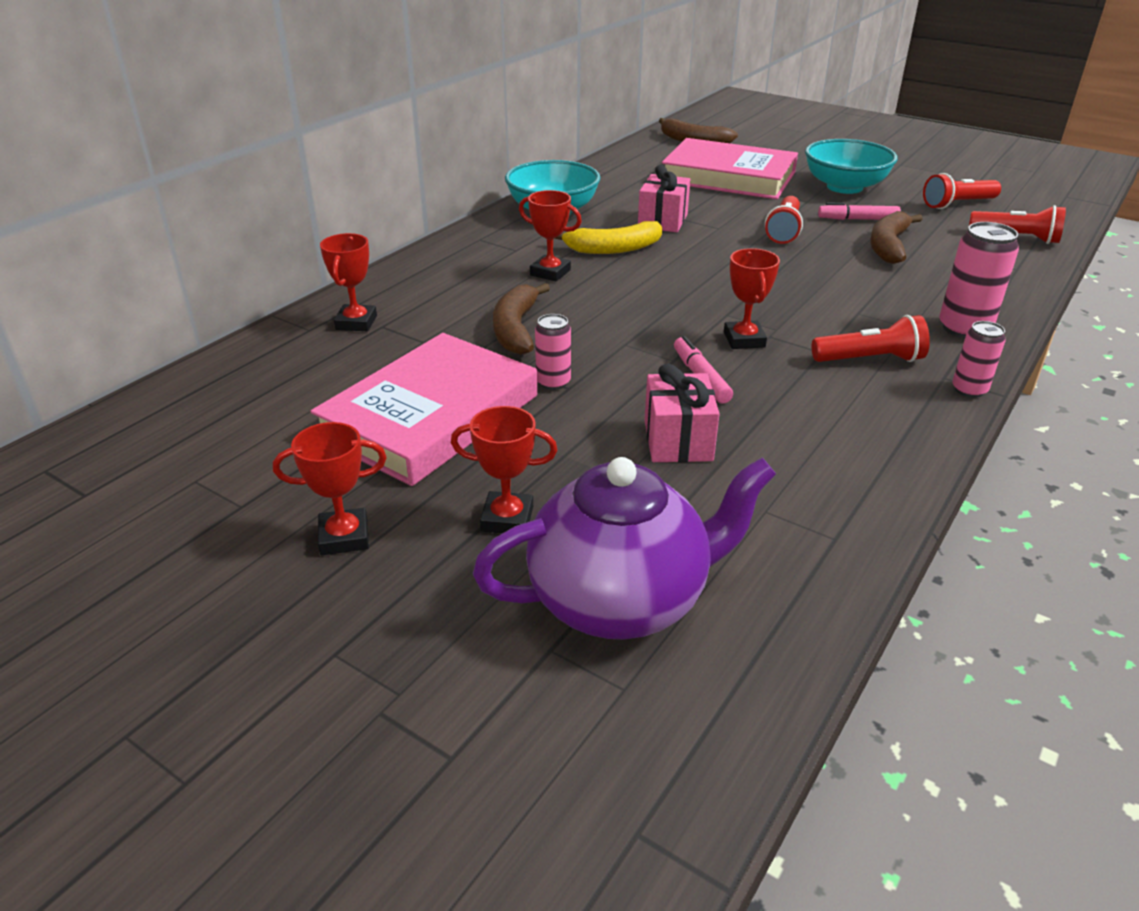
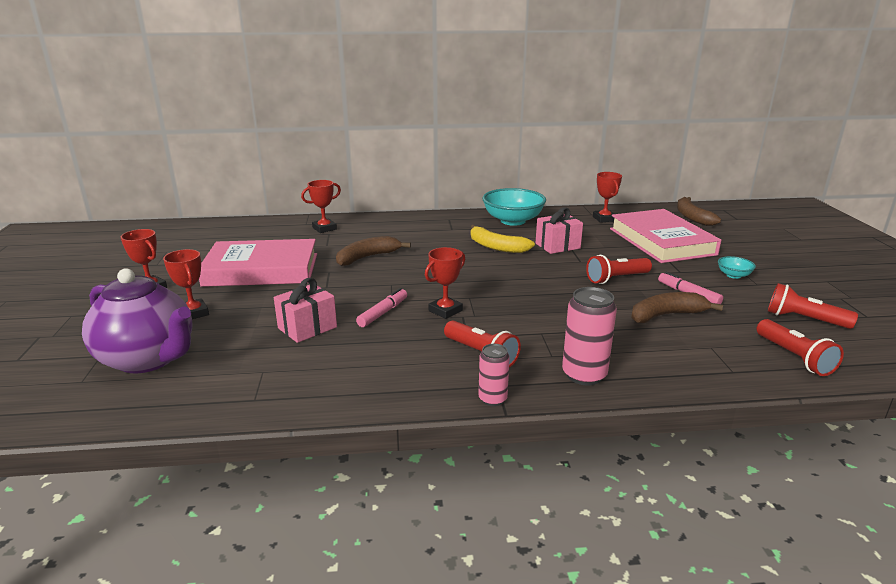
camera: 50 degrees right, 10 degrees down
red trophy [519,190,582,281] -> red trophy moved to [593,172,622,223]
pink can [535,314,571,390] -> none
turquoise bowl [805,139,898,194] -> turquoise bowl [718,256,756,279], size x0.46

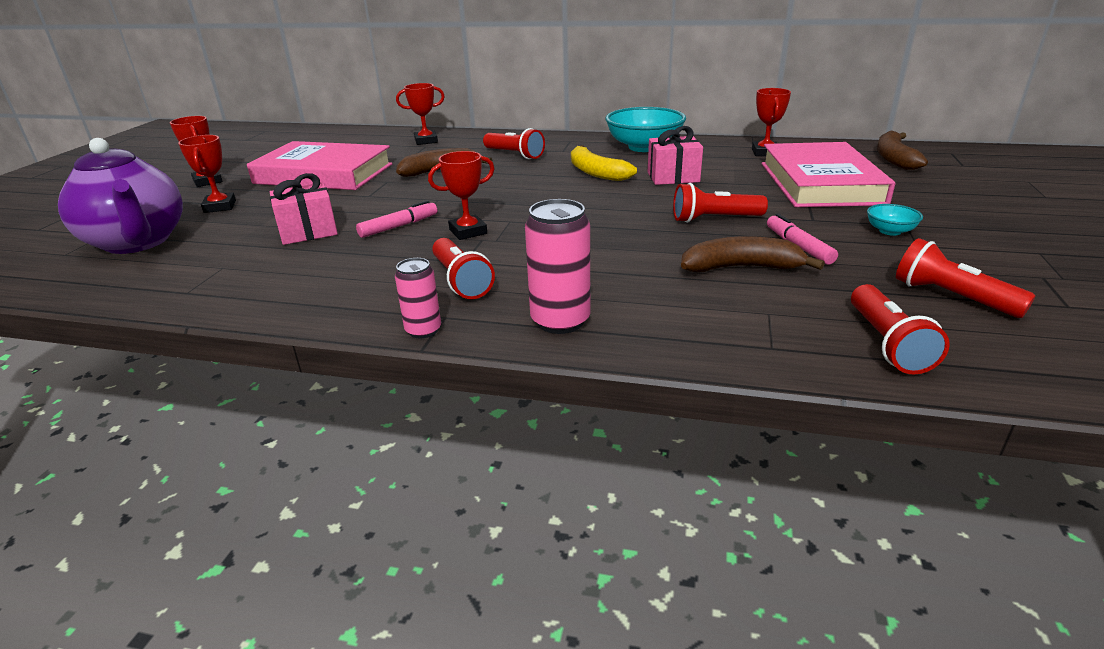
camera: 20 degrees right, 5 degrees up
none -> red flashlight [483,128,545,159]

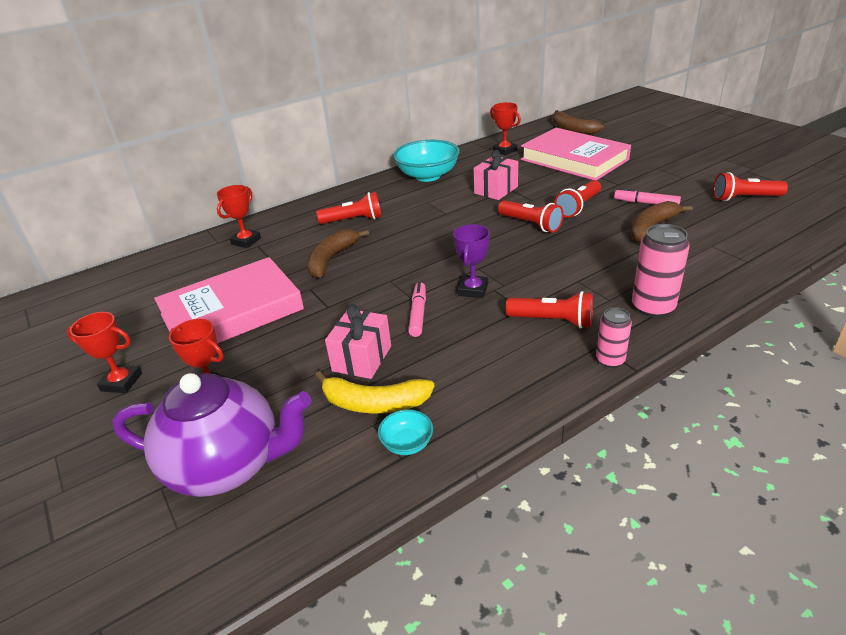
camera: 45 degrees left, 5 degrees up
red trophy [428,151,495,240] -> purple trophy [453,224,490,298]
yellow banana [571,145,637,181] -> yellow banana moved to [315,371,434,414]
red flashlight [851,284,950,375] -> red flashlight moved to [498,200,564,233]
turquoise bowl [867,204,923,236] -> turquoise bowl moved to [378,409,433,455]

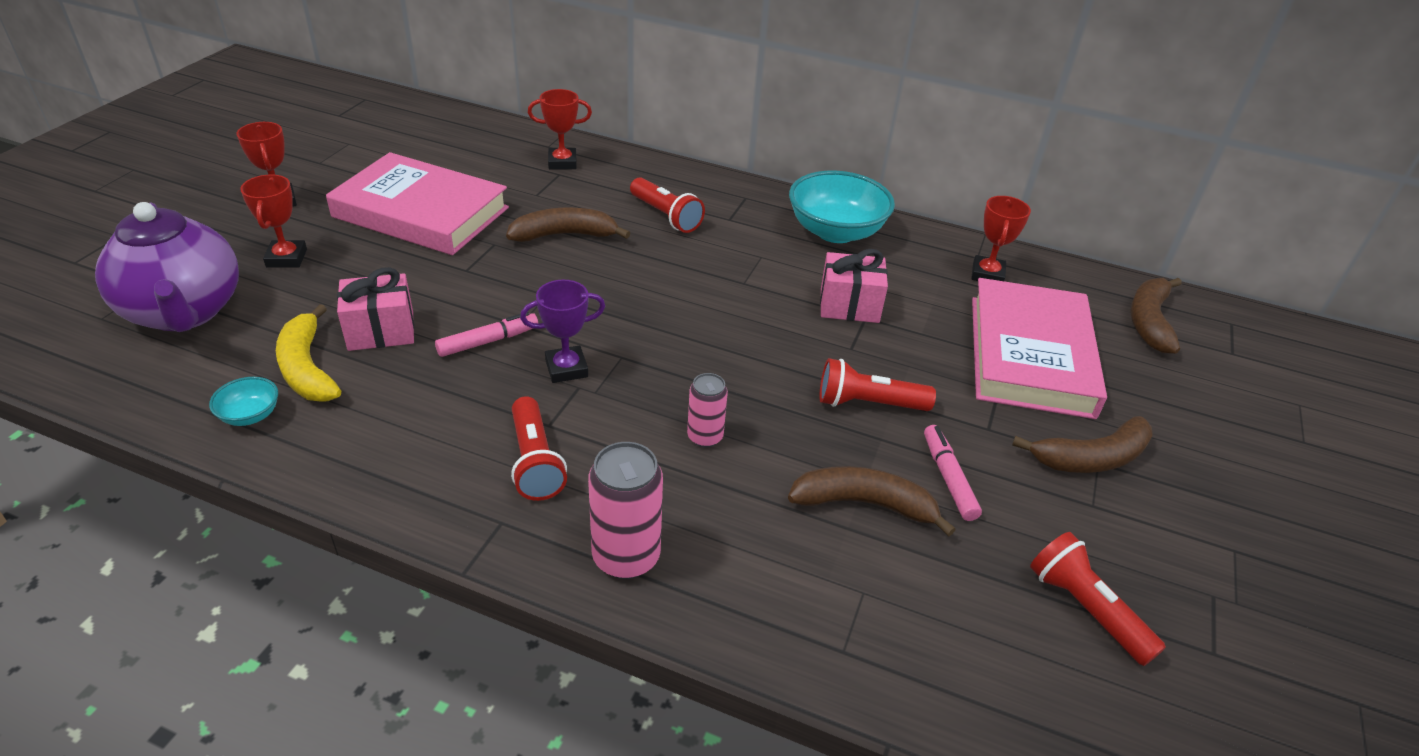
camera: 50 degrees right, 5 degrees up
red flashlight [498,200,564,233] -> none
pink can [596,307,632,368] -> pink can moved to [687,373,728,448]
none -> brown banana [1012,416,1153,473]

